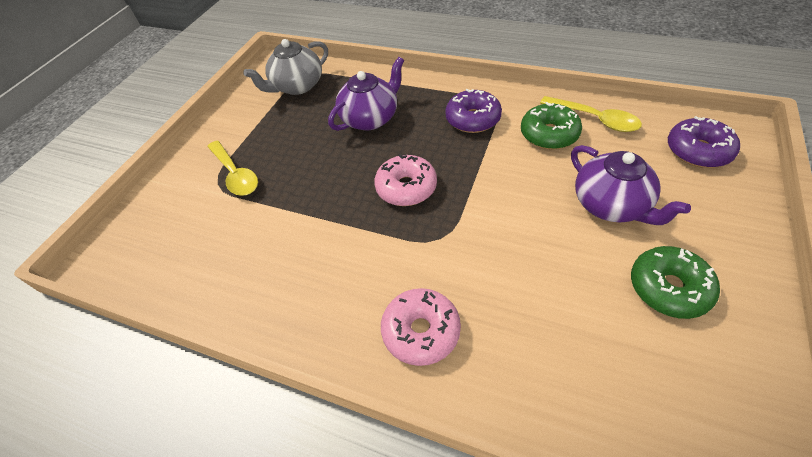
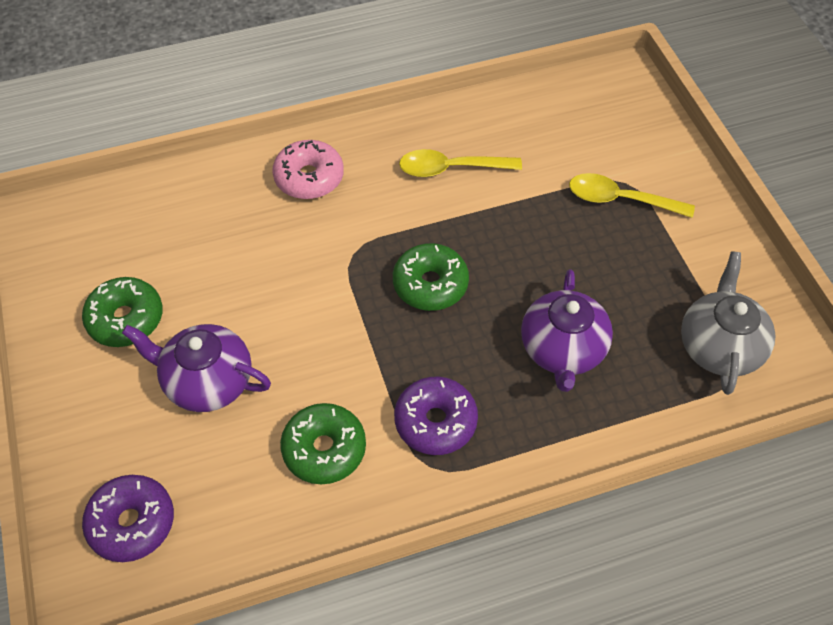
camera: 135 degrees right, 5 degrees up
pink donut [374,154,437,206] -> green donut [393,243,469,311]
yellow spoon [540,96,642,132] -> yellow spoon moved to [399,149,522,177]

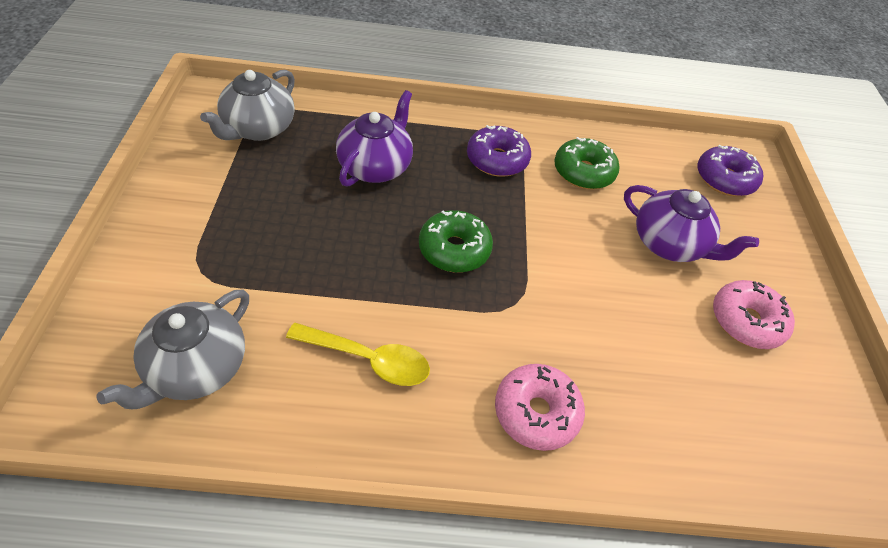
camera: 165 degrees left, 5 degrees down
green donut [82,277,163,347] -> pink donut [713,280,795,349]
yellow spoon [569,173,695,218] -> none
none -> grey teapot [97,290,249,409]

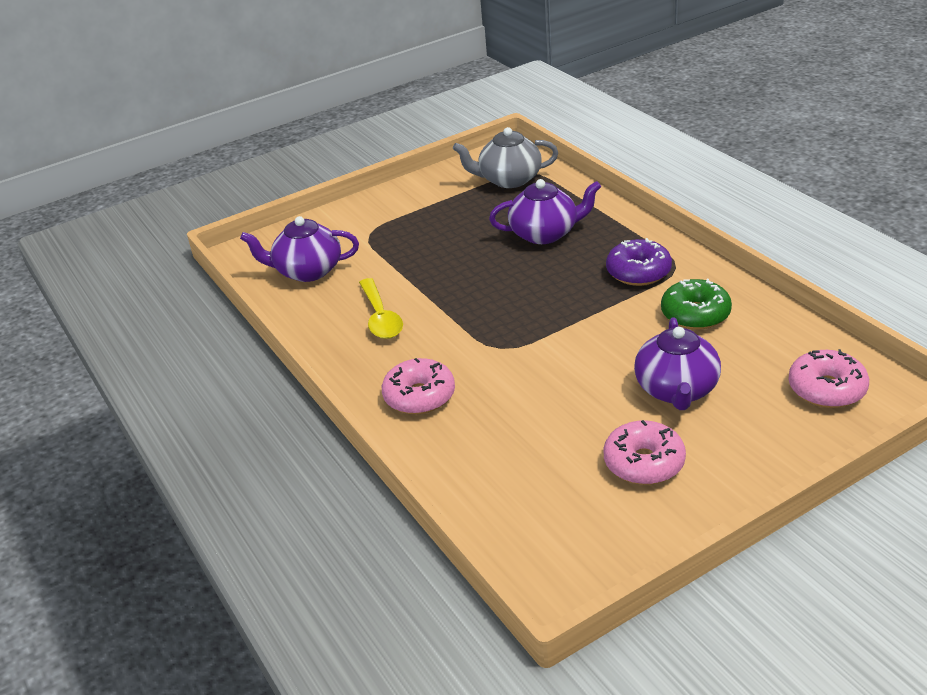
camera: 65 degrees right, 15 degrees down
grey teapot [97,290,249,409] -> purple teapot [240,216,359,282]
green donut [419,210,493,273] -> none
purple donut [697,145,763,196] -> pink donut [788,349,869,408]

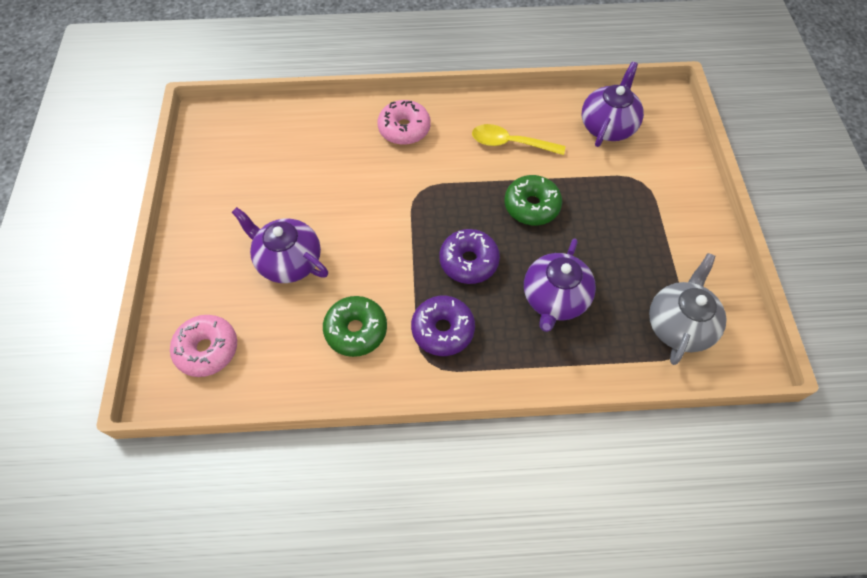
camera: 115 degrees right, 25 degrees up
pink donut [603,420,686,485] -> none
none -> purple donut [439,229,500,284]
none -> green donut [504,175,562,225]

